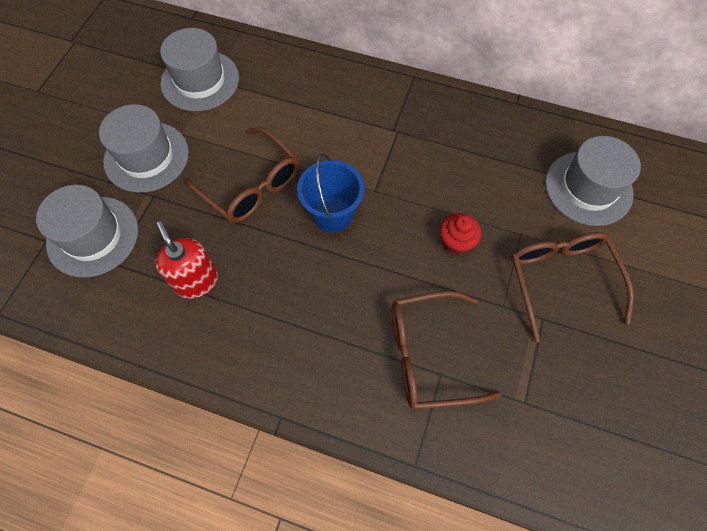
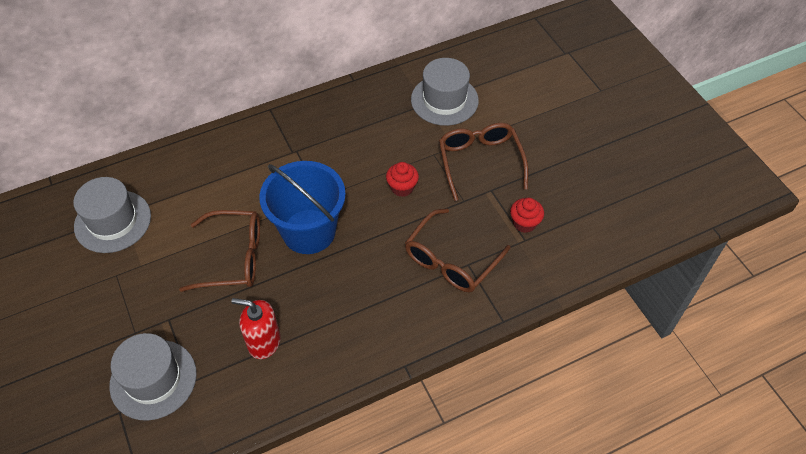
camera: 45 degrees left, 10 degrees down
grey hat [99,104,189,193] -> none
blue bucket [297,153,364,232] -> blue bucket [259,161,346,254], size x1.51
brown glasses [511,232,634,342] -> brown glasses turned 45 degrees clockwise [439,123,528,201]
none -> red cupcake [510,198,544,233]

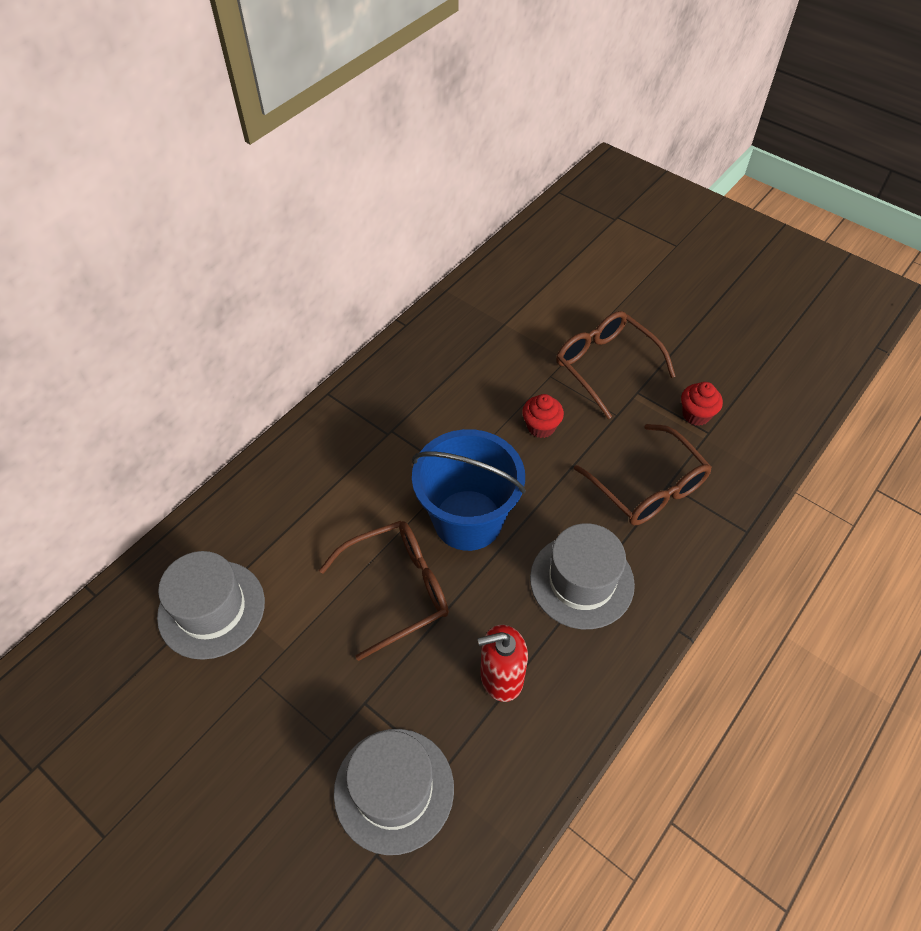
camera: 25 degrees left, 0 degrees up
brown glasses [405,209,510,292] -> brown glasses turned 45 degrees counterclockwise [574,424,712,525]
grey hat [411,58,479,126] -> grey hat moved to [530,523,635,629]

